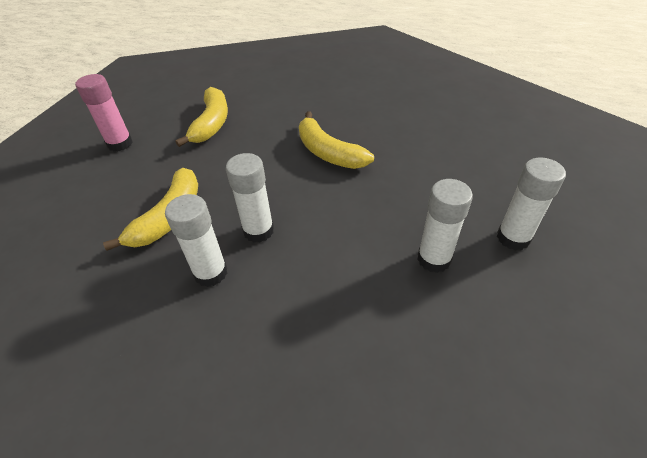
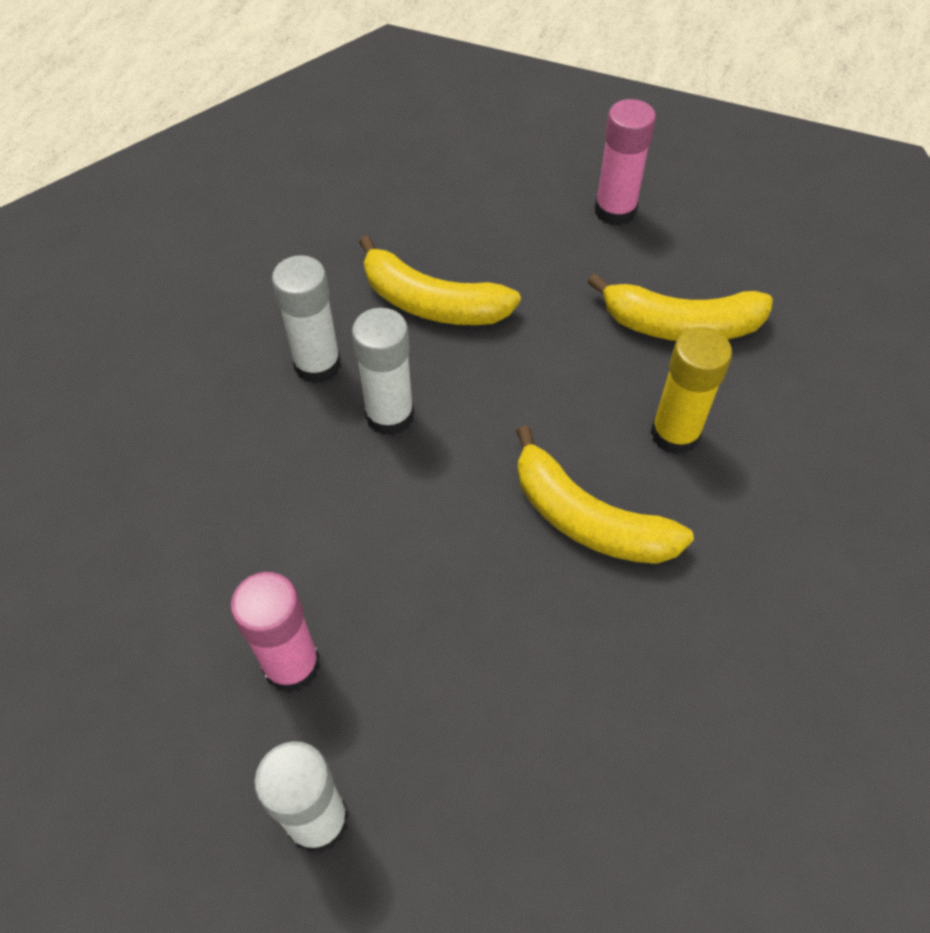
camera: 90 degrees right, 10 degrees up
yellow banana [299,111,374,169] -> yellow banana turned 105 degrees counterclockwise [516,426,694,564]
white glue stick [417,179,473,273] -> pink glue stick [230,572,320,693]
none -> yellow glue stick [650,327,732,455]

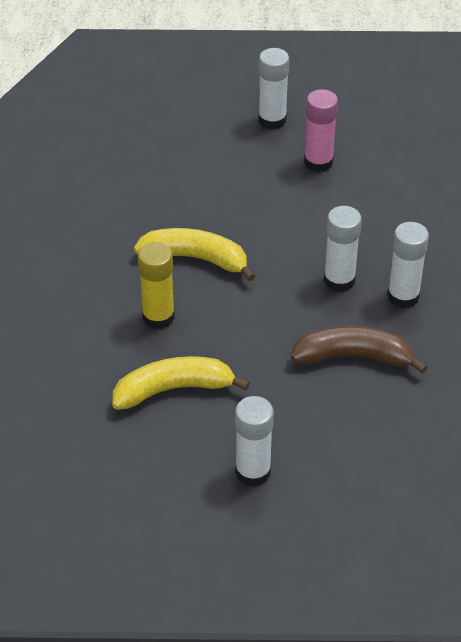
camera: 160 degrees right, 10 degrees down
yellow banana [359,235,521,325] -> brown banana [291,326,427,374]
pink glue stick [595,99,656,226] -> white glue stick [235,396,274,486]

